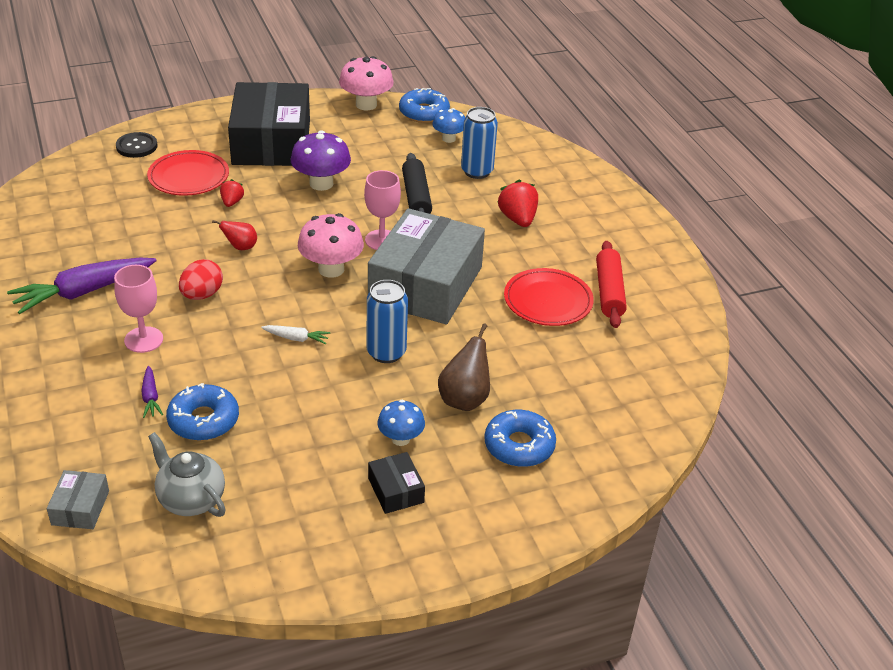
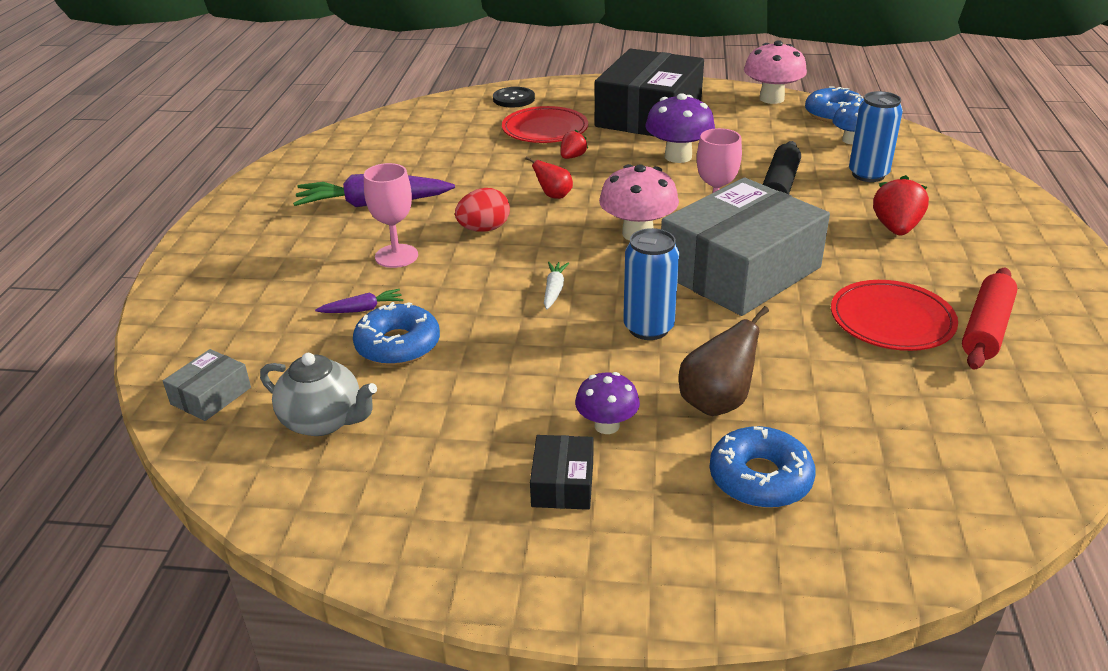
camera: 30 degrees right, 5 degrees down
purple carrot [141,366,163,418] -> purple carrot turned 120 degrees counterclockwise [315,289,403,313]
grey teapot [148,432,226,517] -> grey teapot turned 135 degrees clockwise [260,353,377,436]
white carrot [261,325,330,344] -> white carrot turned 120 degrees counterclockwise [544,262,569,309]
blue mushroom [377,400,425,446] -> purple mushroom [575,372,640,434]

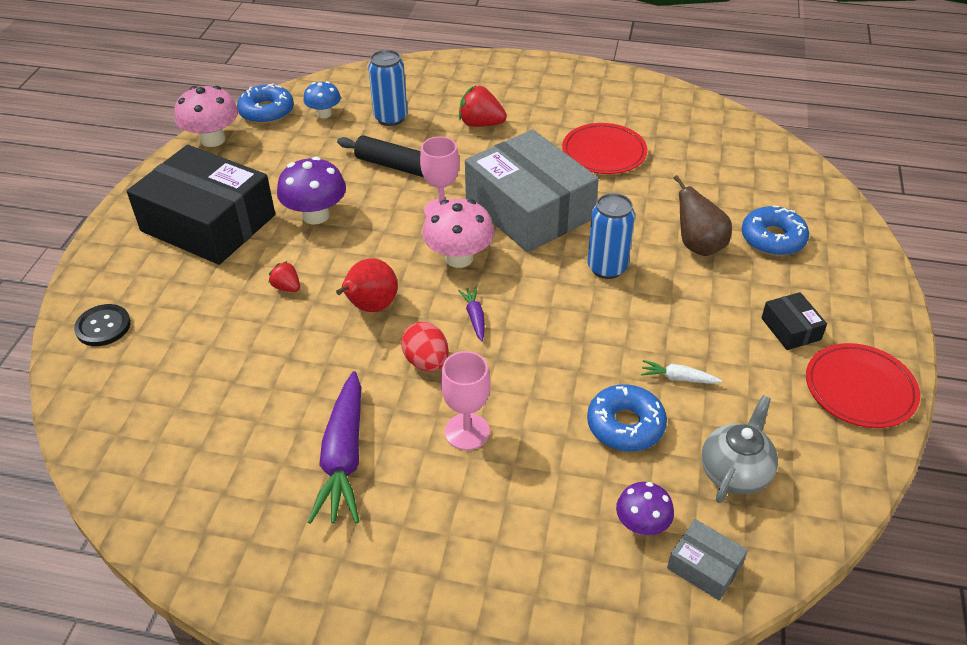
camera: 85 degrees left, 10 degrees up
purple carrot [315,289,403,313] -> purple carrot moved to [458,287,485,341]
red plate [502,106,588,143] -> red plate moved to [806,343,920,428]
red pear [525,156,573,199] -> red pear [336,258,398,312], size x1.62
black box [530,435,593,510] -> black box turned 60 degrees clockwise [761,292,827,350]
white carrot [544,262,569,309] -> white carrot moved to [641,360,722,384]
purple mushroom [575,372,640,434] -> purple mushroom moved to [616,482,674,535]
red rolling pin [962,268,1018,370] -> none

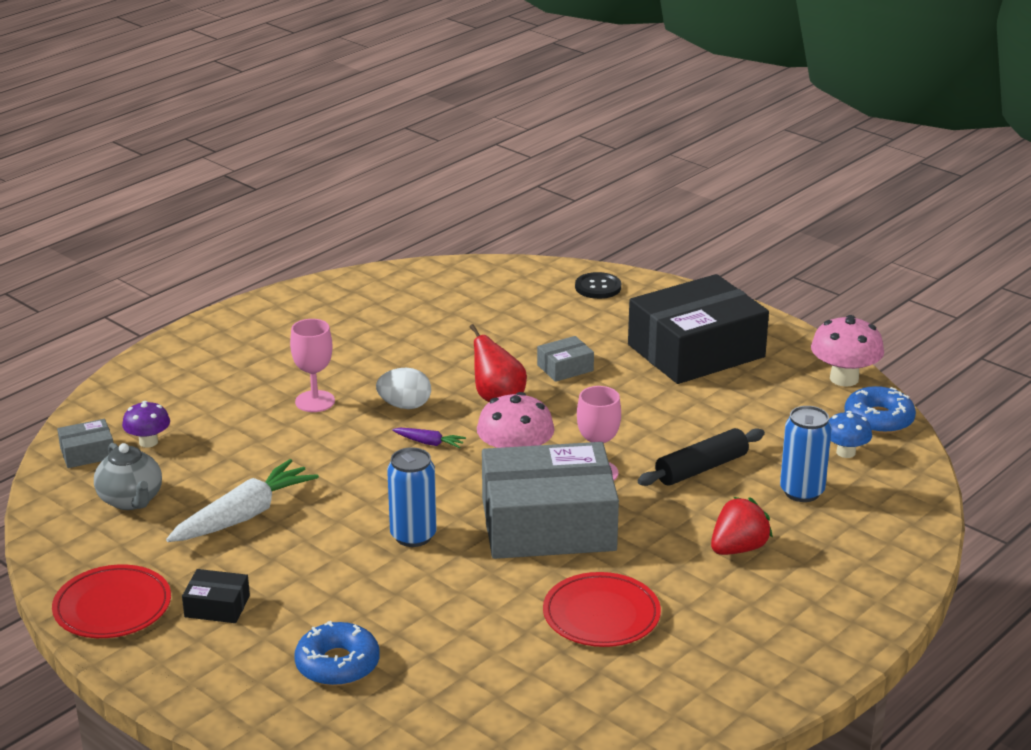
camera: 120 degrees right, 15 degrees down
red strawberry [269,261,300,292] -> grey box [537,336,594,382]
purple mushroom [277,157,346,224] -> none
purple carrot [308,371,361,524] -> none
red egg [401,322,449,372] -> white egg [376,368,431,409]
blue donut [587,384,667,451] -> none
white carrot [641,360,722,384] -> white carrot [166,459,319,542], size x2.17
brown pear [673,175,732,256] -> none

